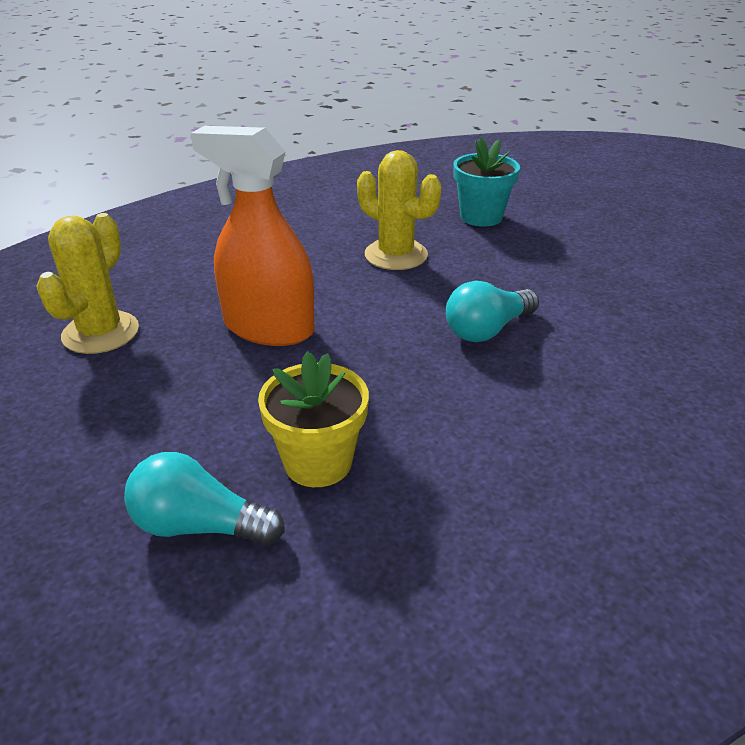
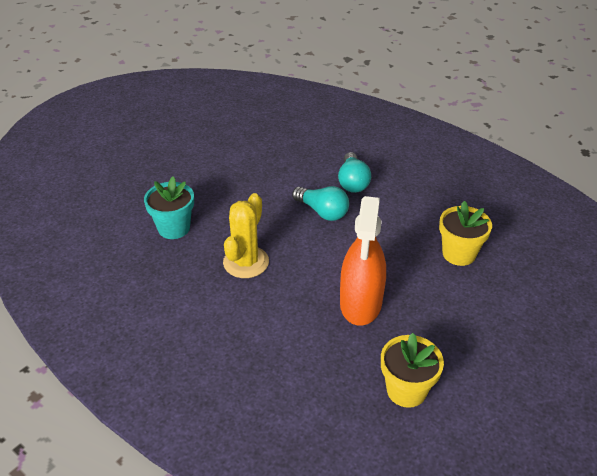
camera: 105 degrees left, 5 degrees up
yellow cactus [36,213,139,354] -> yellow flower pot [381,333,444,408]
turquoise light bulb [124,452,285,545] -> turquoise light bulb moved to [338,152,371,193]

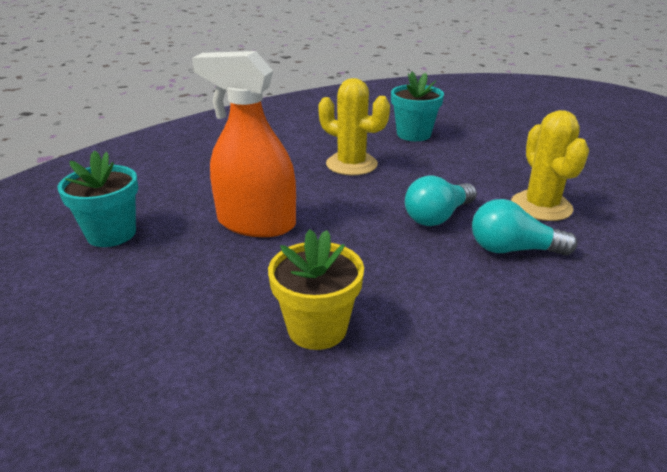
camera: 100 degrees right, 10 degrees down
yellow flower pot [381,333,444,408] -> turquoise flower pot [58,150,138,247]
none -> yellow cactus [511,110,589,221]

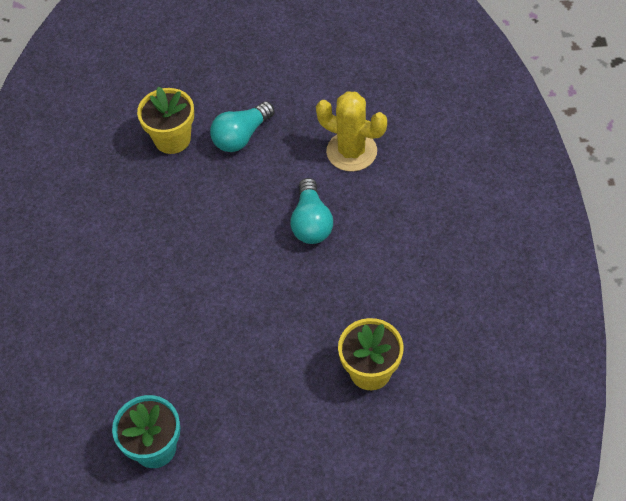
camera: 50 degrees left, 25 degrees up
orange spray bottle [192,51,296,237] -> none
yellow cactus [318,78,390,176] -> none
turquoise flower pot [391,71,444,141] -> yellow flower pot [137,86,194,154]
turquoise light bulb [472,199,577,255] -> turquoise light bulb moved to [210,101,275,152]

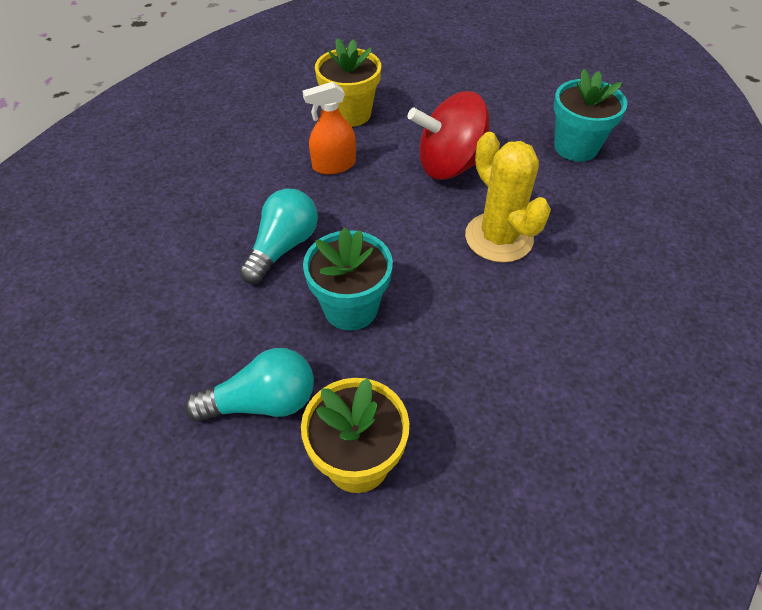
camera: 150 degrees left, 5 degrees down
yellow cactus [316,91,387,172] -> yellow cactus moved to [465,132,551,263]
none -> orange spray bottle [302,82,356,174]
none -> turquoise flower pot [303,227,393,331]
none -> red spinning top [408,91,490,179]

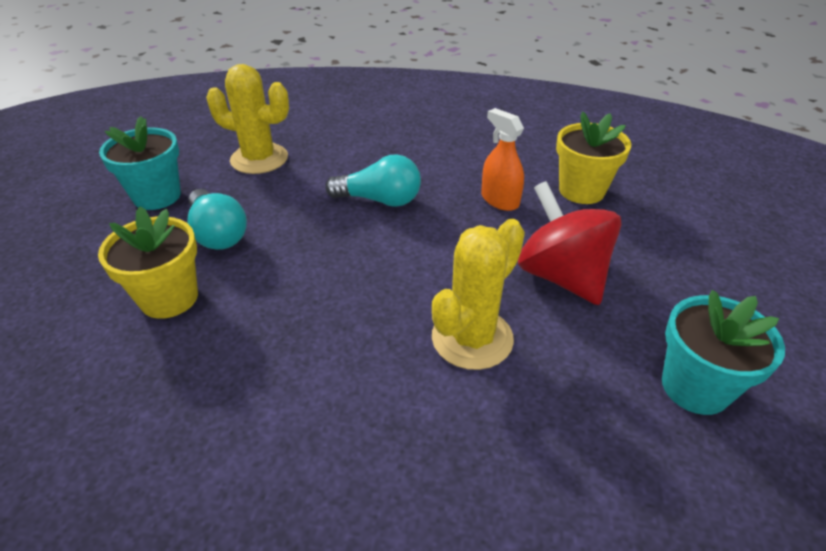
camera: 70 degrees right, 10 degrees down
turquoise flower pot [303,227,393,331] -> turquoise flower pot moved to [99,116,181,210]
none -> yellow cactus [206,64,289,174]

